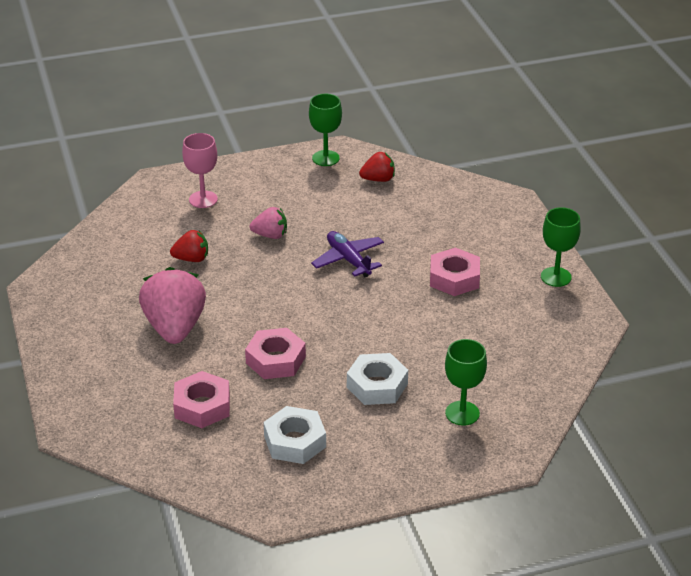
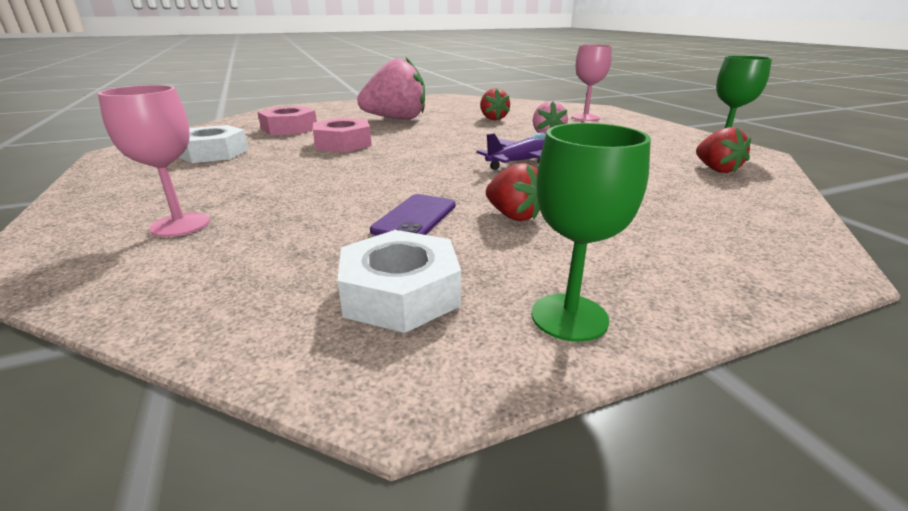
camera: 85 degrees right, 10 degrees down
white nut [347,353,408,405] -> white nut moved to [337,230,461,333]
pink nut [430,248,480,296] -> red strawberry [486,163,540,221]
green goblet [445,339,487,426] -> pink goblet [98,85,210,237]
none -> purple phone [370,194,456,235]

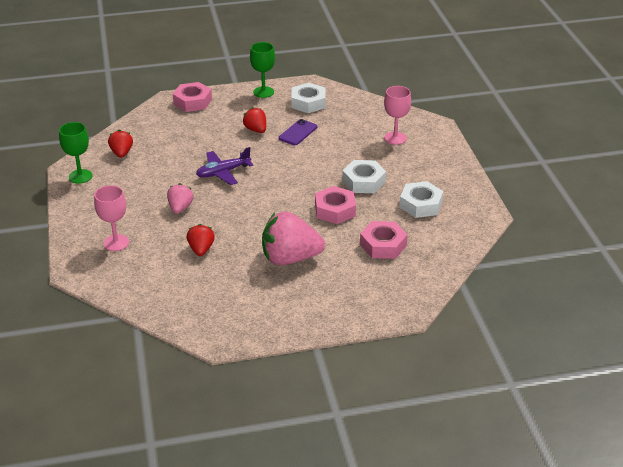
camera: 170 degrees left, 10 degrees up
none -> pink nut [173,82,212,112]
none -> white nut [342,160,386,193]

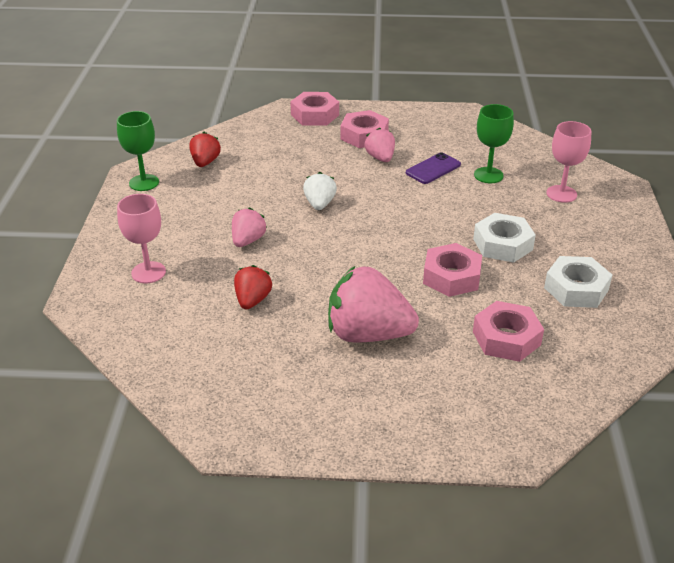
camera: 15 degrees right, 0 degrees up
purple plane [196,147,253,185] -> white strawberry [303,172,337,210]
red strawberry [243,107,266,133] -> pink strawberry [365,127,395,162]
green goblet [250,42,275,98] -> green goblet moved to [474,104,514,183]
white nut [291,83,325,113] -> none
none -> pink nut [340,110,389,148]

